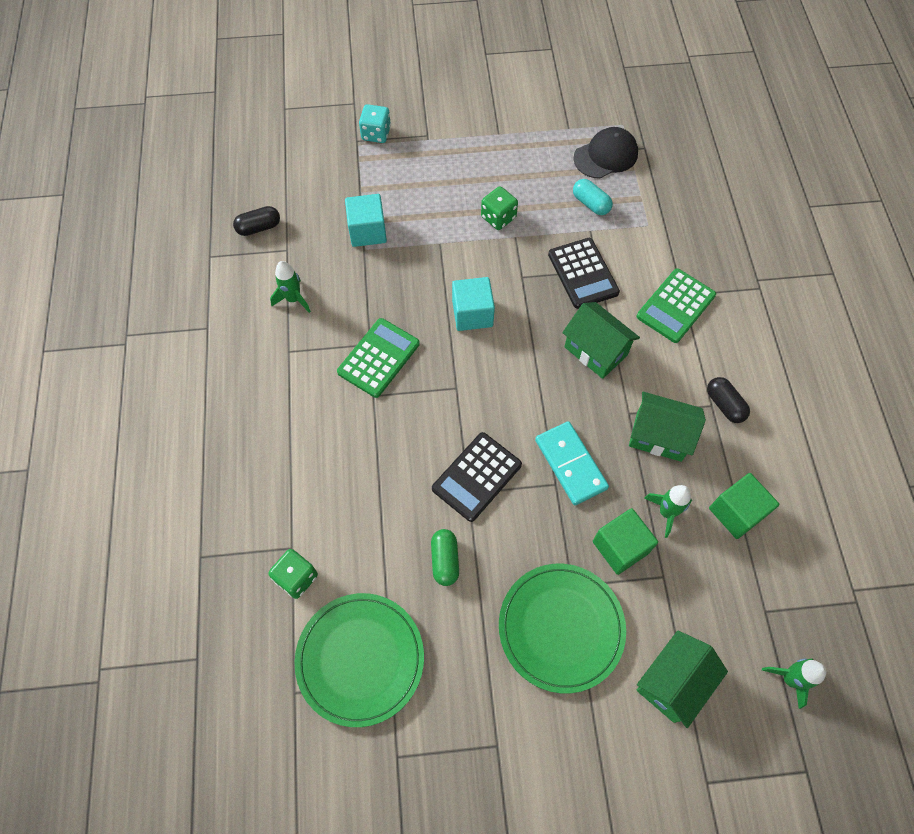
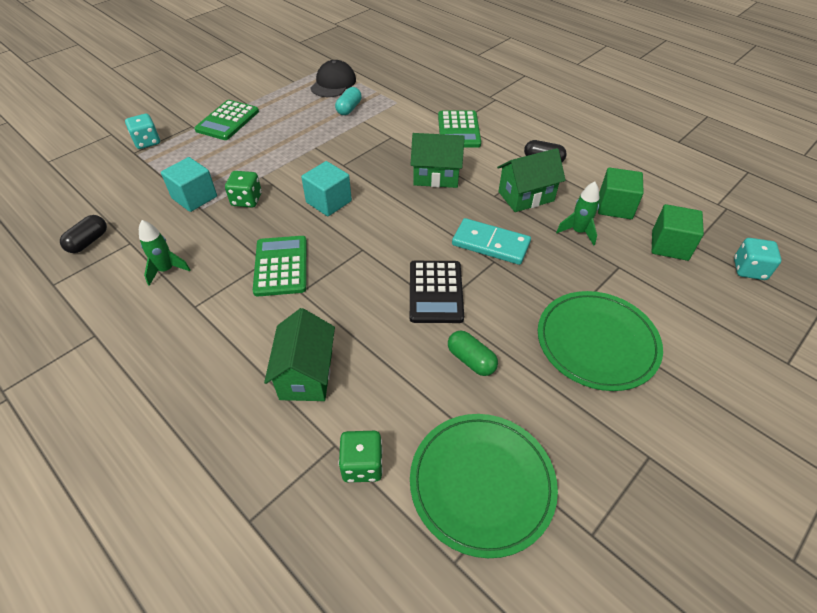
camera: 40 degrees left, 15 degrees down
green dice [481,186,518,230] -> green dice moved to [225,171,262,208]
black calculator [548,238,620,309] -> none
turquoise capsule [573,179,613,215] -> turquoise capsule turned 75 degrees counterclockwise [335,87,362,115]
green cube [593,508,658,575] -> green cube moved to [652,204,704,261]
green house [637,630,728,728] -> green house moved to [264,308,335,401]
green rocket [762,658,826,709] -> turquoise dice [734,238,782,280]
none -> green calculator [194,100,259,140]

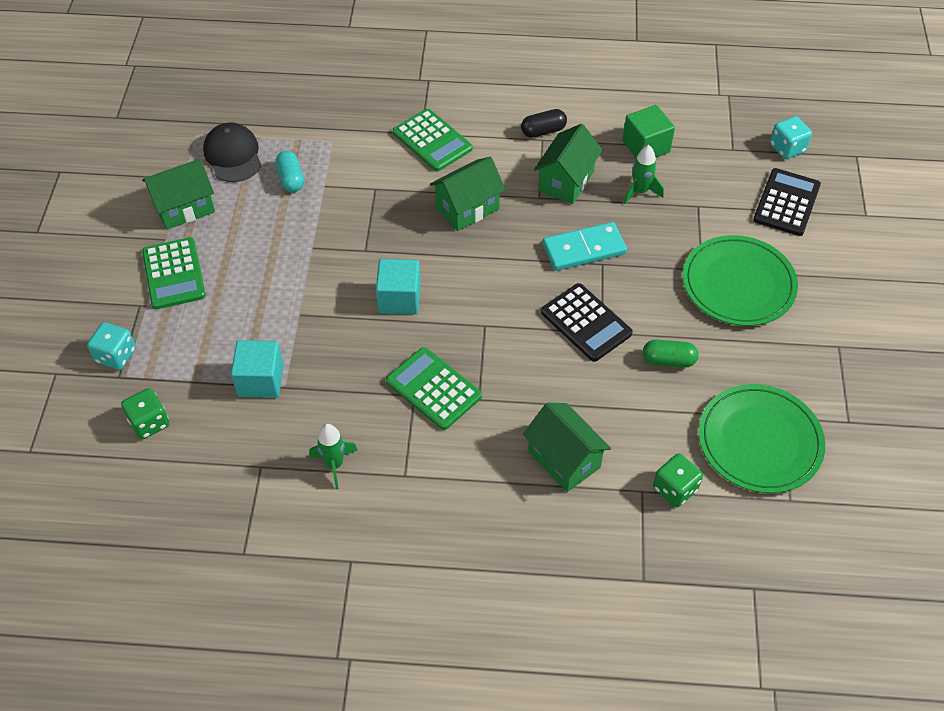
camera: 40 degrees left, 5 degrees up
black capsule [60,215,107,253] -> none
green dice [225,171,262,208] -> green dice moved to [121,388,169,440]
green cube [652,204,704,261] -> none
none -> green house [142,159,215,230]
none -> black calculator [753,168,821,236]

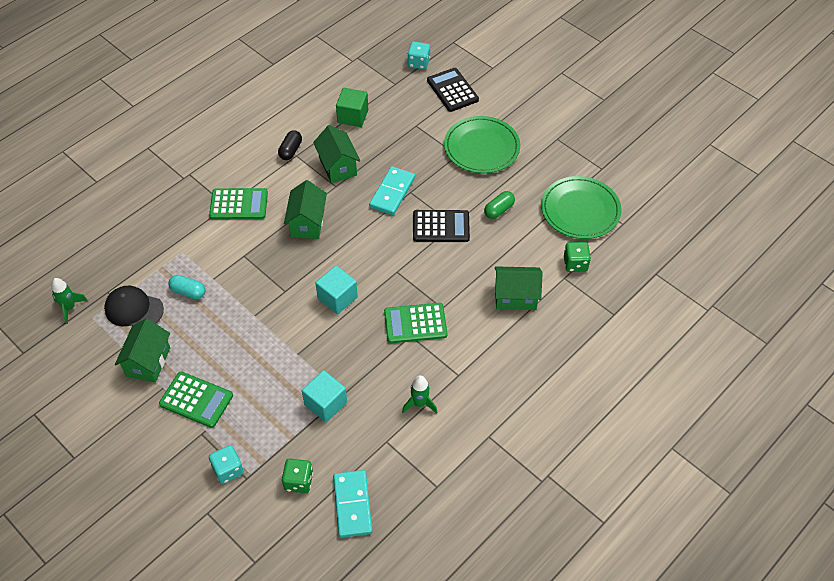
camera: 50 degrees left, 0 degrees up
green rocket [624,145,664,204] -> green rocket moved to [51,278,88,324]
none -> turquoise domino [333,470,373,538]

